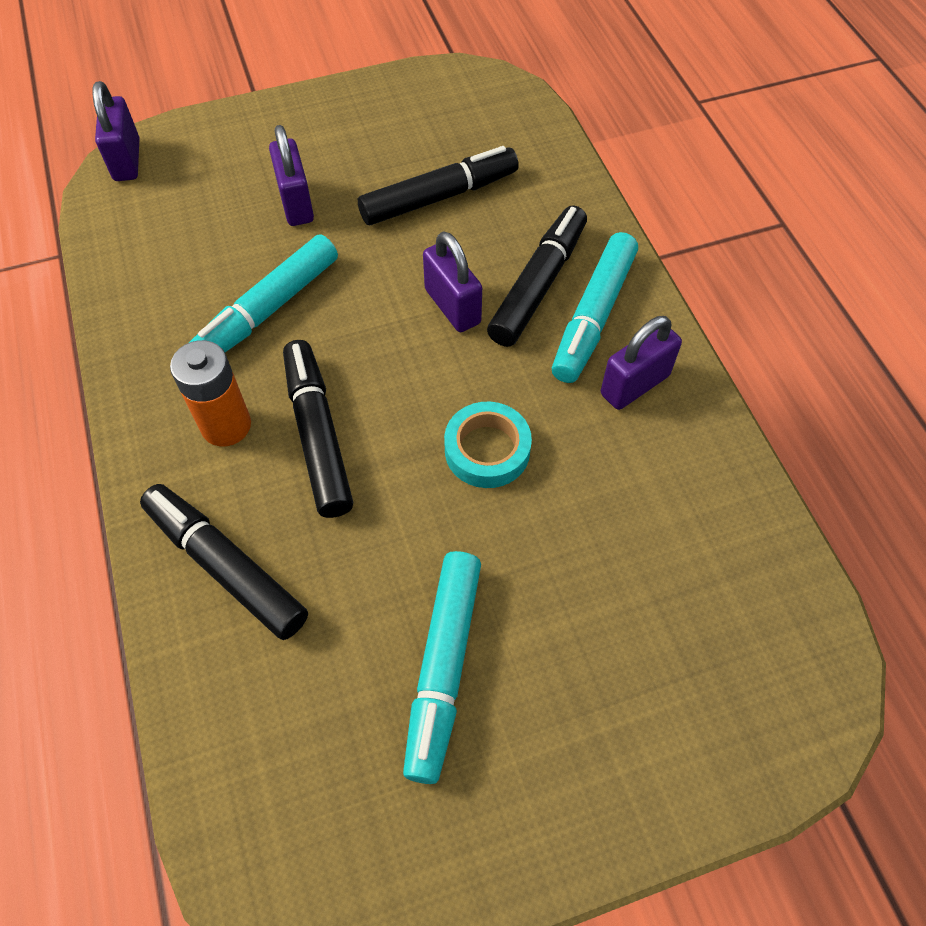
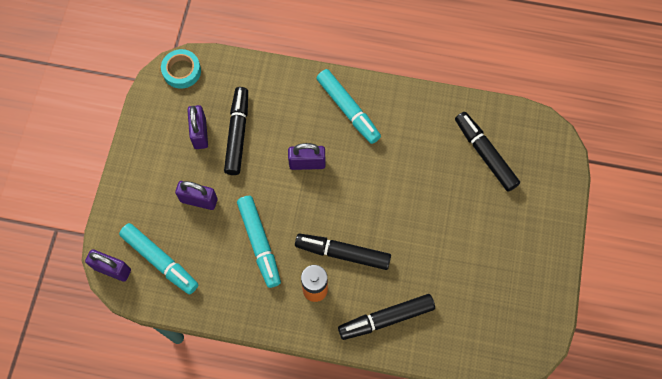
camera: 60 degrees left, 10 degrees up
turquoise marker [403,551,481,784] -> turquoise marker moved to [119,223,198,294]
turquoise tape [444,402,532,488] -> turquoise tape moved to [161,49,201,89]
black marker [487,205,587,347] -> black marker moved to [455,112,520,192]
purple padlock [601,316,682,410] -> purple padlock moved to [187,105,208,149]

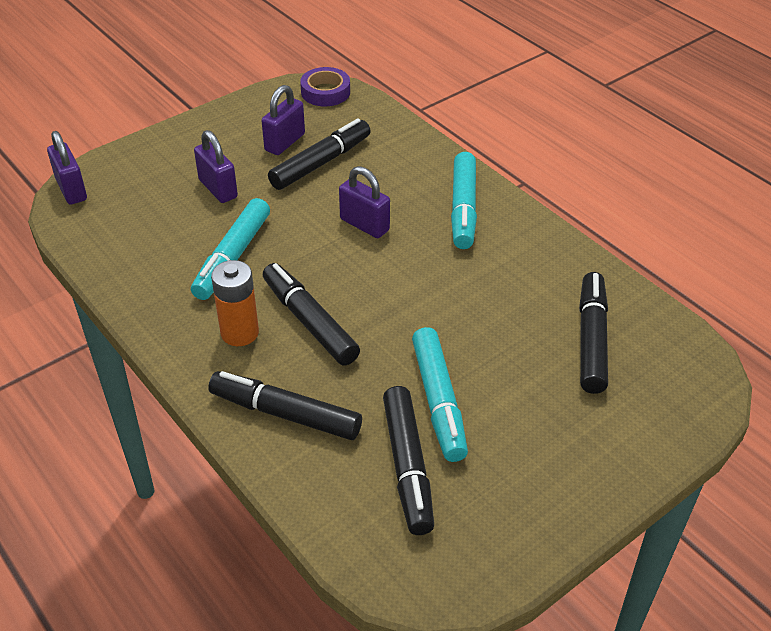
camera: 40 degrees right, 25 degrees down
turquoise marker [119,223,198,294] -> turquoise marker moved to [412,327,468,462]
turquoise tape [161,49,201,89] -> purple tape [300,67,350,106]
none -> black marker [383,386,434,535]

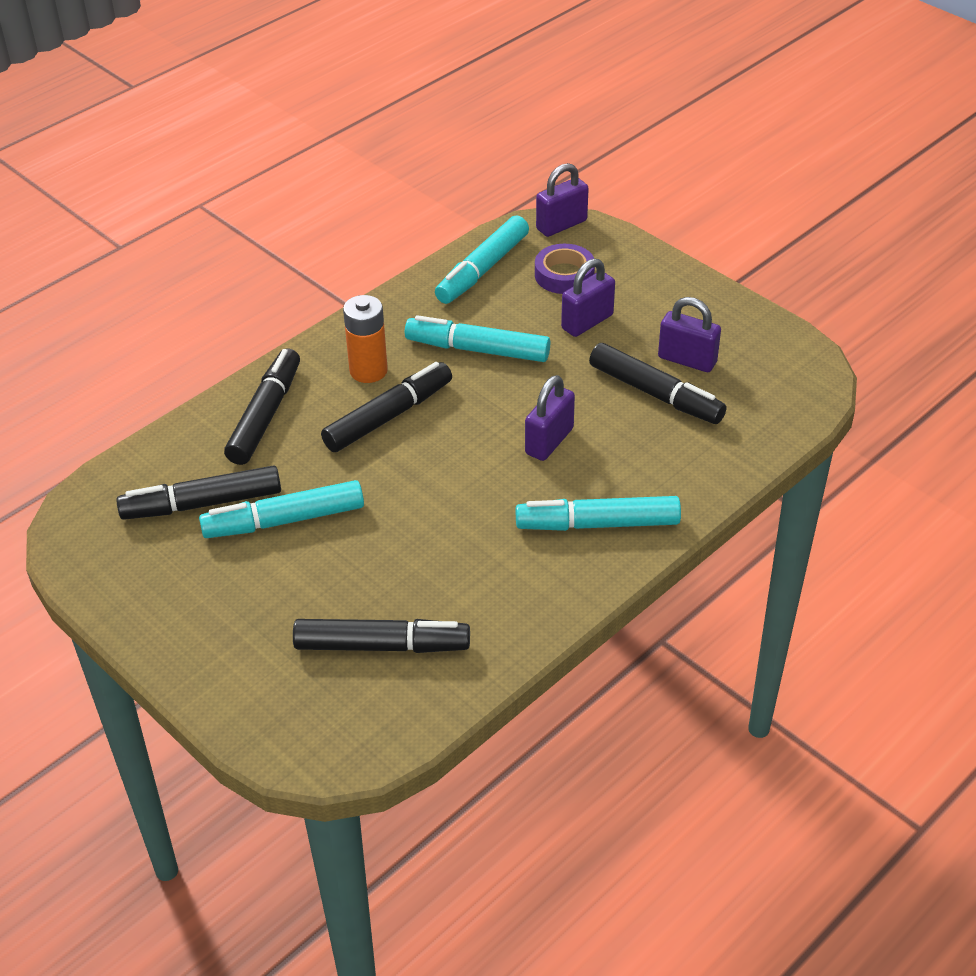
camera: 85 degrees right, 0 degrees up
purple tape [300,67,350,106] -> purple tape moved to [535,244,595,294]
none -> turquoise marker [435,215,529,304]

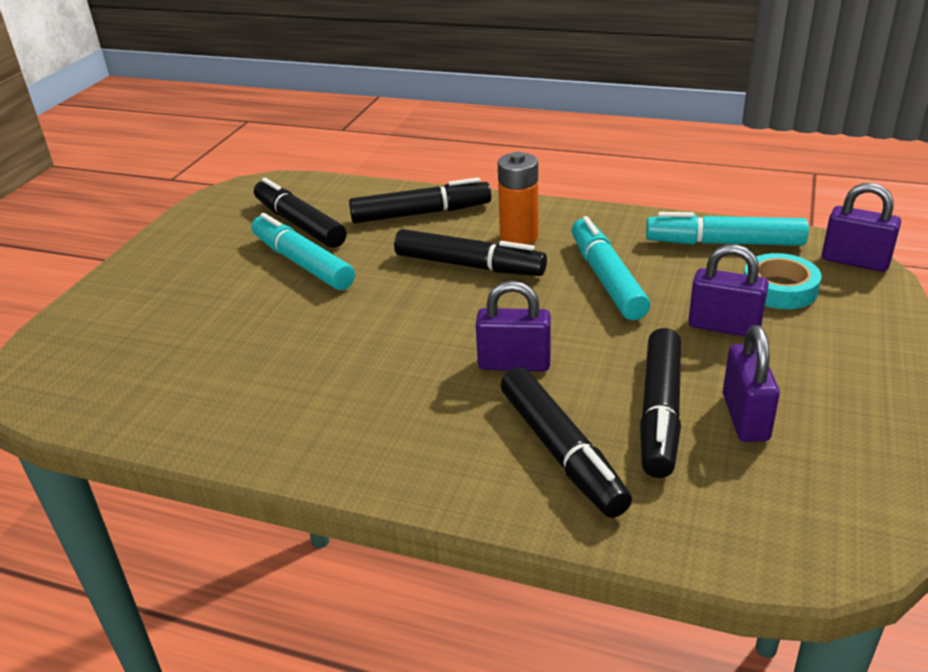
camera: 65 degrees right, 10 degrees down
black marker [293,619,470,653] -> black marker moved to [501,367,632,518]
turquoise marker [516,496,681,531] -> none
purple tape [535,244,595,294] -> turquoise tape [744,253,822,309]

